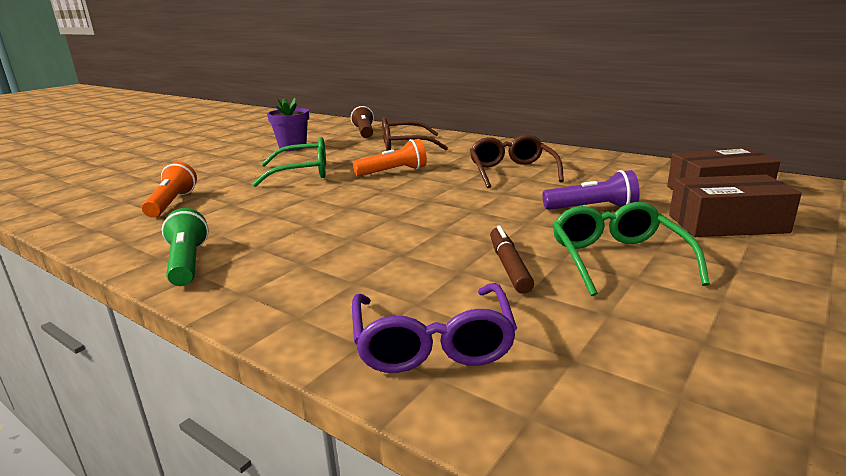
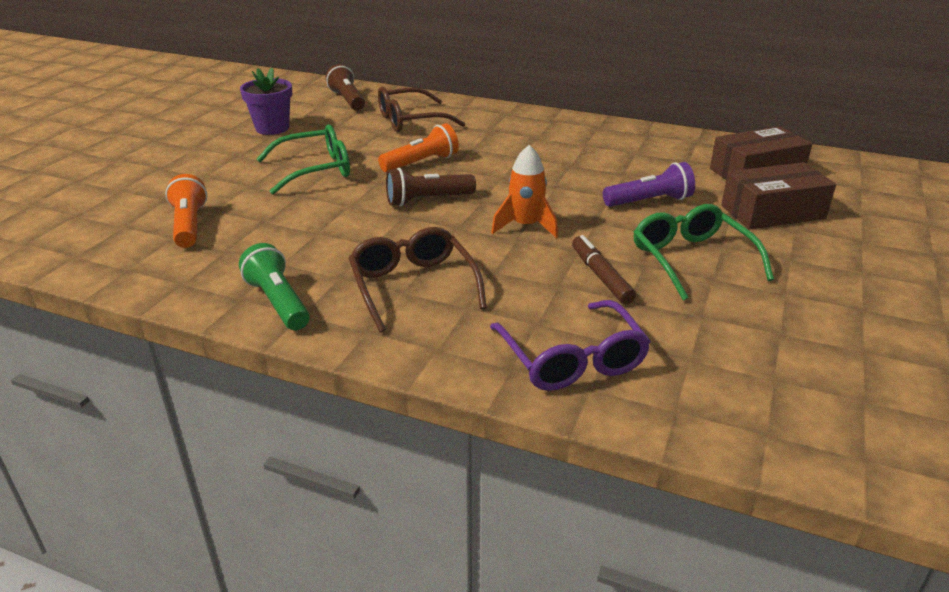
camera: 15 degrees left, 10 degrees up
brown glasses [470,135,564,188] -> brown glasses moved to [349,227,487,333]
none -> brown flashlight [386,168,476,207]
none -> orange rocket [491,145,558,238]

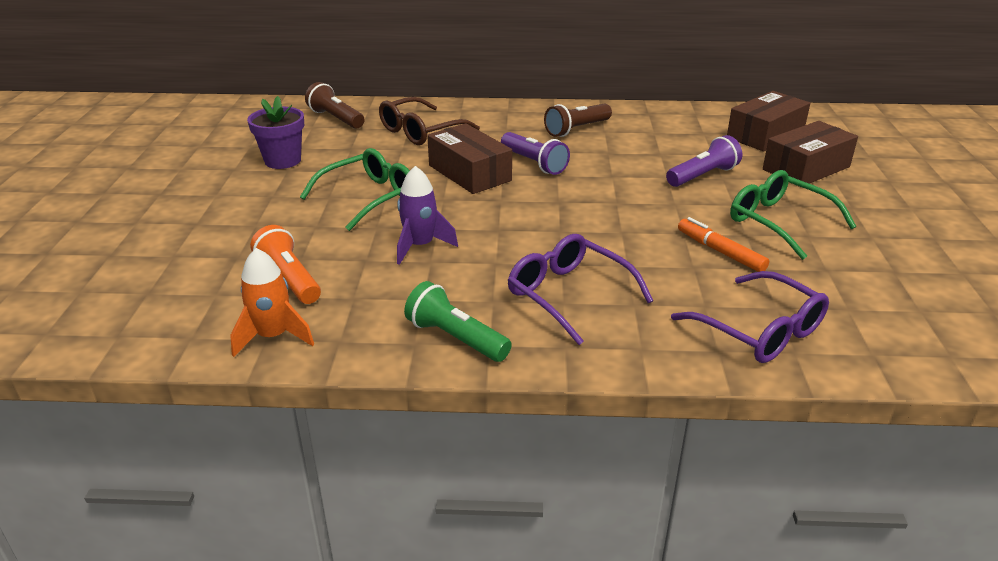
camera: 20 degrees left, 0 degrees up
brown glasses [349,227,487,333] -> purple glasses [508,234,653,345]
orange flashlight [378,123,459,172] -> brown box [427,123,512,194]
brown flashlight [386,168,476,207] -> brown flashlight moved to [544,104,612,137]
orange rocket [491,145,558,238] -> orange rocket moved to [230,248,314,357]
brown marker [572,235,636,304] -> orange marker [678,217,769,272]
none -> purple rocket [397,166,458,265]
none -> purple flashlight [501,132,570,175]

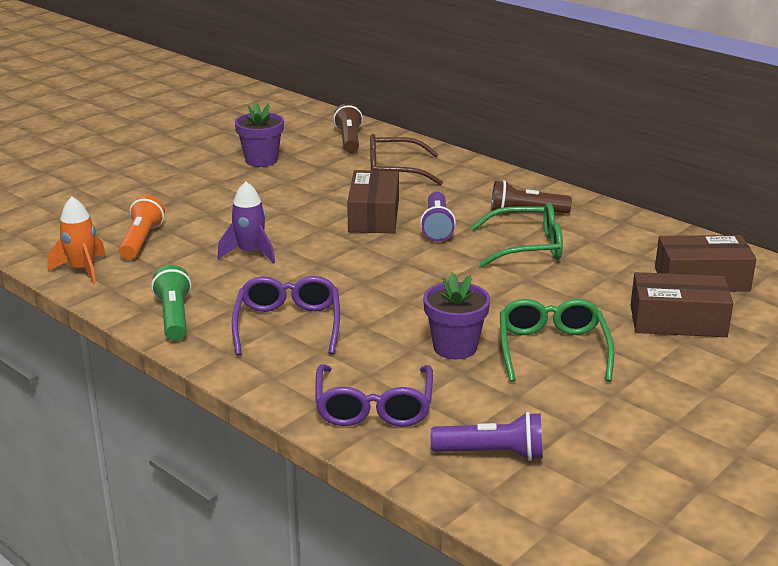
camera: 40 degrees right, 5 degrees down
green glasses [300,148,410,231] -> green glasses moved to [471,203,563,267]
purple flashlight [666,135,742,187] -> purple flashlight moved to [431,412,543,461]
orange marker [678,217,769,272] -> purple flower pot [423,272,490,359]

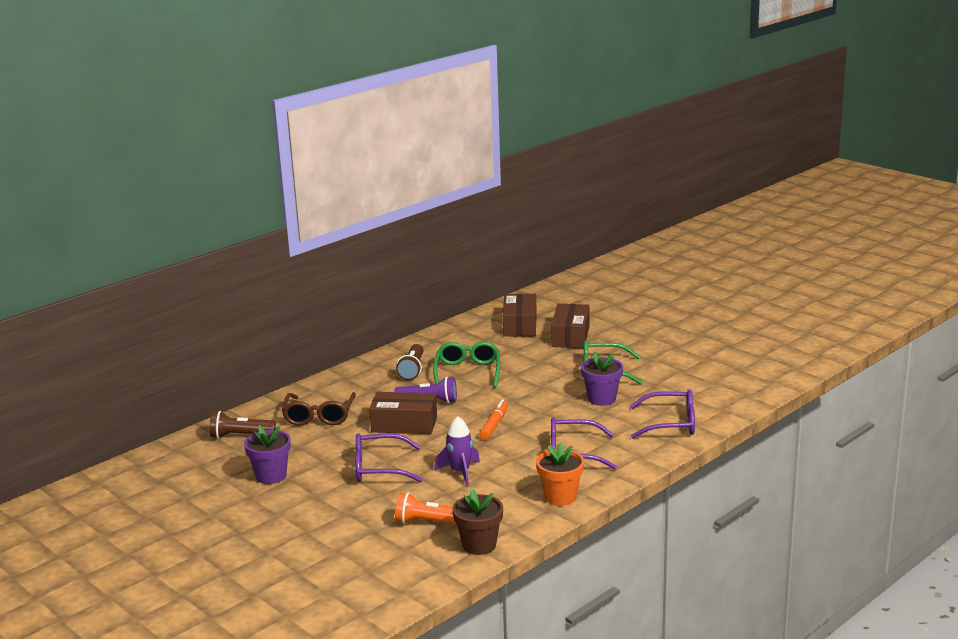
camera: 85 degrees left, 5 degrees down
orange rocket [48,197,106,284] -> brown flower pot [452,489,503,555]
green flashlight [151,265,191,341] -> orange flower pot [536,443,584,506]
purple flashlight [431,412,543,461] -> none
none -> purple glasses [355,433,423,482]
none -> orange marker [480,399,508,440]

